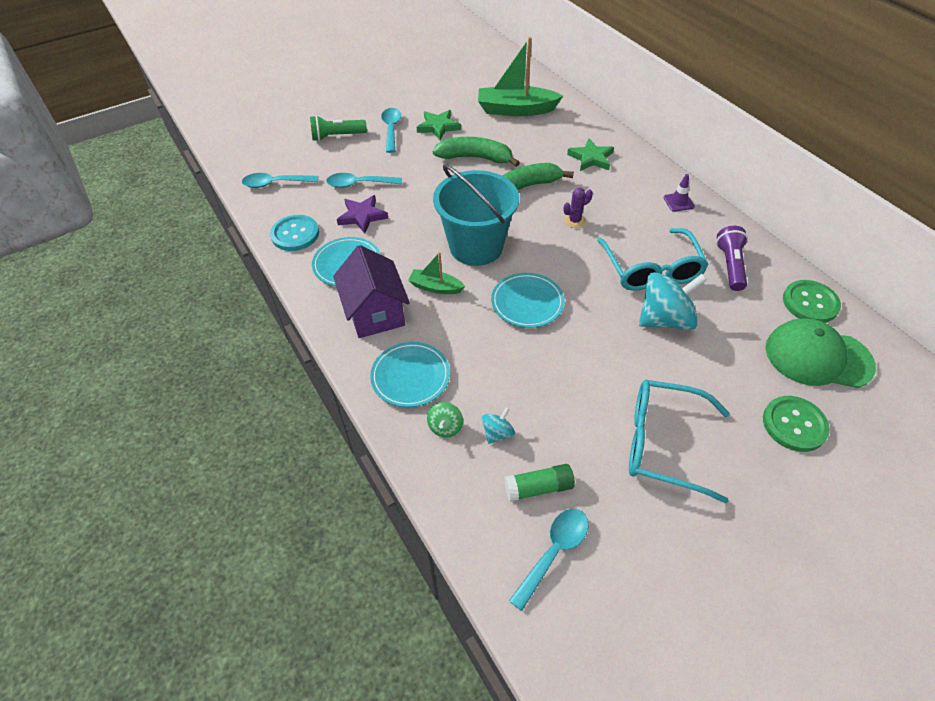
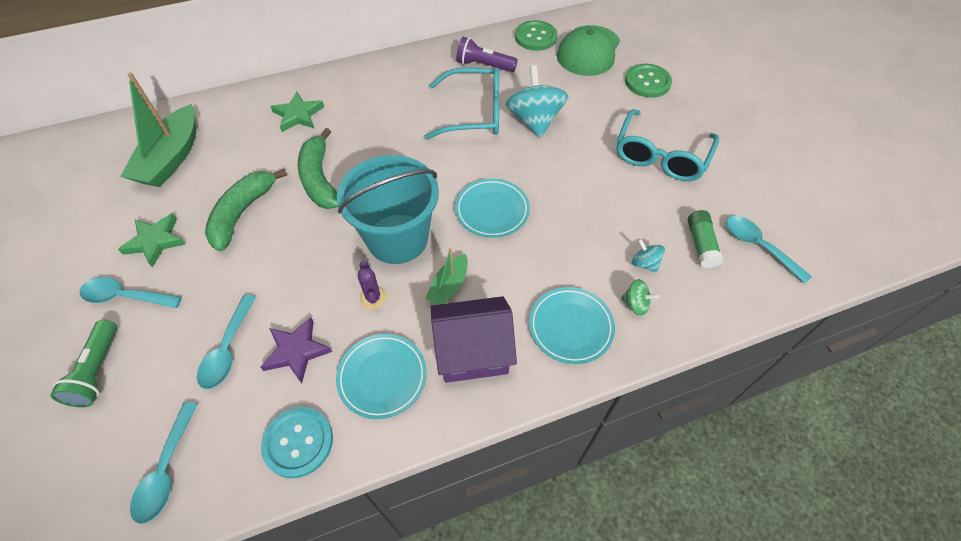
camera: 80 degrees left, 5 degrees up
purple cactus [563,188,593,228] -> purple cactus moved to [358,261,387,310]
purple traffic cone [663,174,695,212] -> none

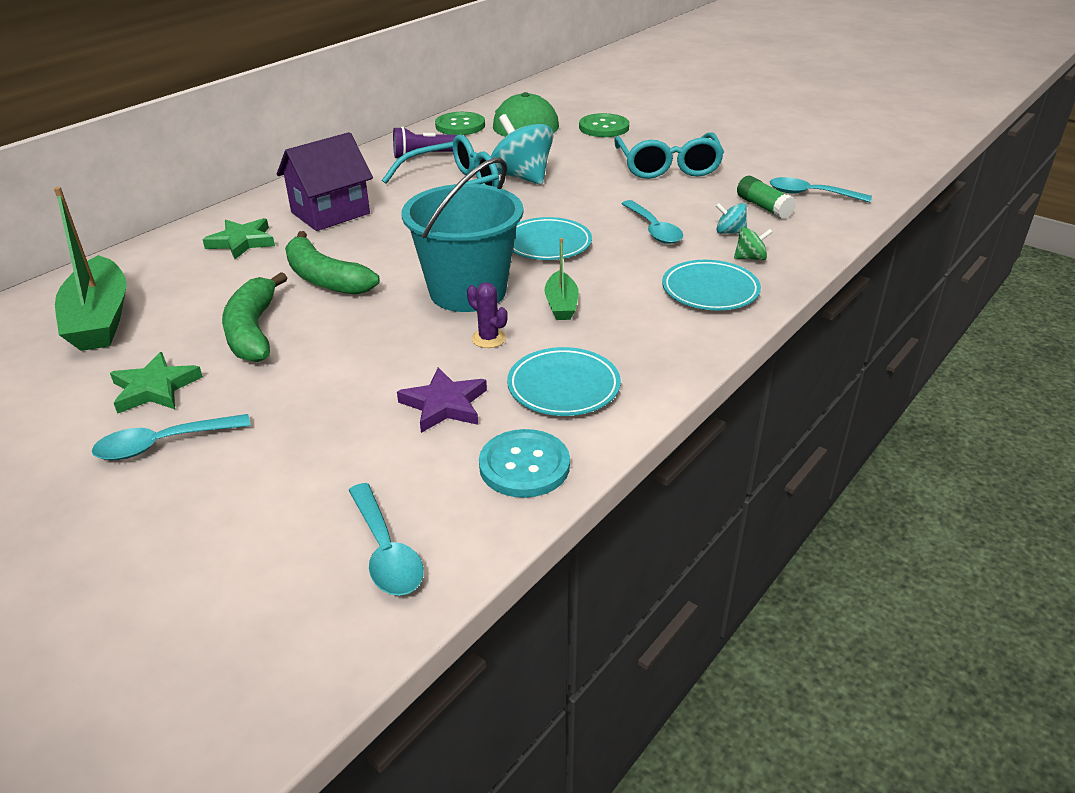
camera: 30 degrees left, 20 degrees down
green flashlight [50,320,117,407] -> none
turquoise spoon [197,295,256,389] -> turquoise spoon moved to [621,200,683,244]
purple house [431,296,517,383] -> purple house moved to [277,132,373,231]

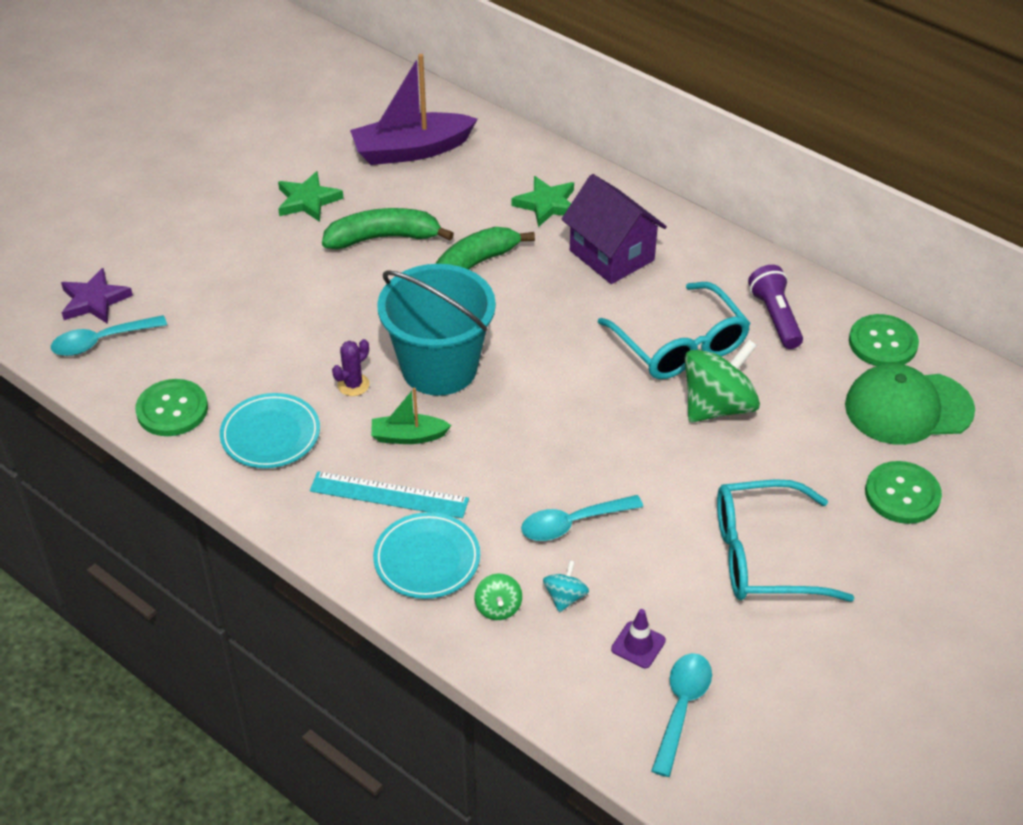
camera: 90 degrees right, 10 degrees up
green boat [54,187,127,351] -> purple boat [350,54,477,165]
turquoise spoon [92,414,251,460] -> none
purple star [397,368,487,433] -> purple star moved to [61,268,133,324]
turquoise button [479,429,570,498] -> green button [135,379,208,436]
turquoise spinning top [491,114,554,185] -> green spinning top [685,339,760,423]
turquoise plate [513,217,592,260] -> none
green glue stick [737,176,796,219] -> purple traffic cone [611,609,666,668]
none -> turquoise ruler [310,471,469,518]

